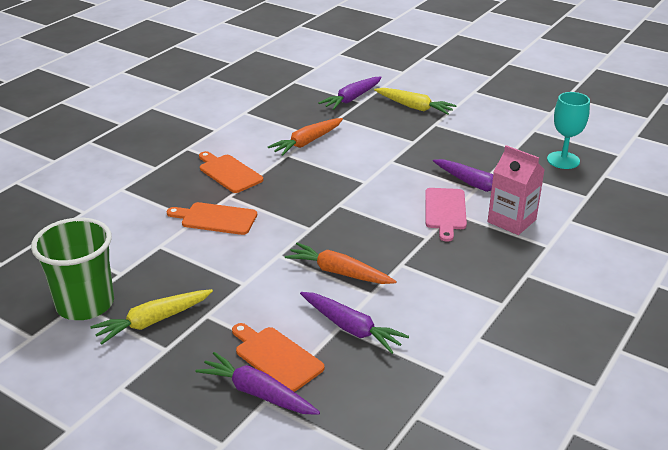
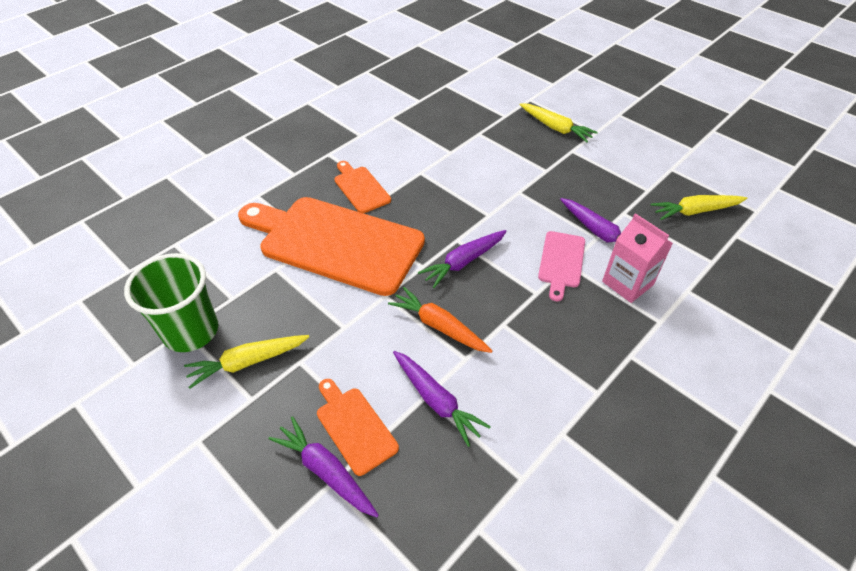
camera: 10 degrees right, 15 degrees up
orange cutting board [167,202,257,235] -> orange cutting board [238,197,425,296], size x2.21
orange carrot [268,118,343,156] -> none
purple carrot [319,76,382,110] -> purple carrot moved to [418,230,507,288]
turquoise goblet [547,92,590,169] -> yellow carrot [651,195,747,220]

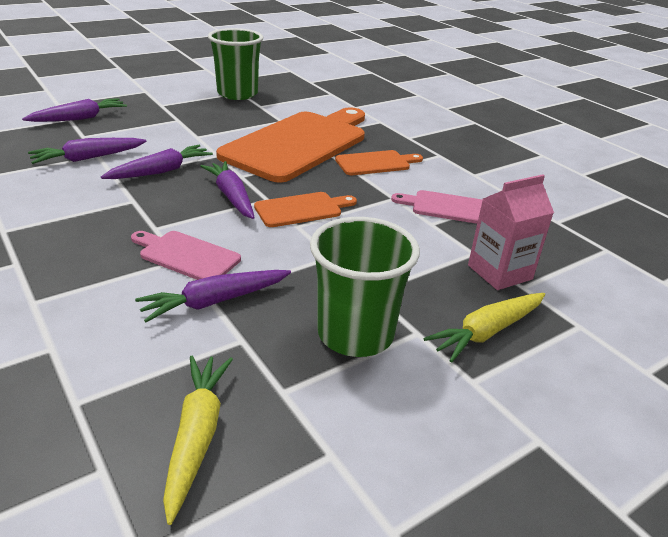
camera: 100 degrees right, 15 degrees down
yellow carrot [184,335,309,389] -> none
orange cutting board [317,379,399,476] -> orange cutting board moved to [254,192,357,227]
orange carrot [388,287,492,353] -> purple carrot [101,145,213,179]
pink carton [602,213,673,303] -> pink carton moved to [468,174,554,290]
none -> green cup [310,217,420,357]
none -> pink cutting board [391,190,483,224]

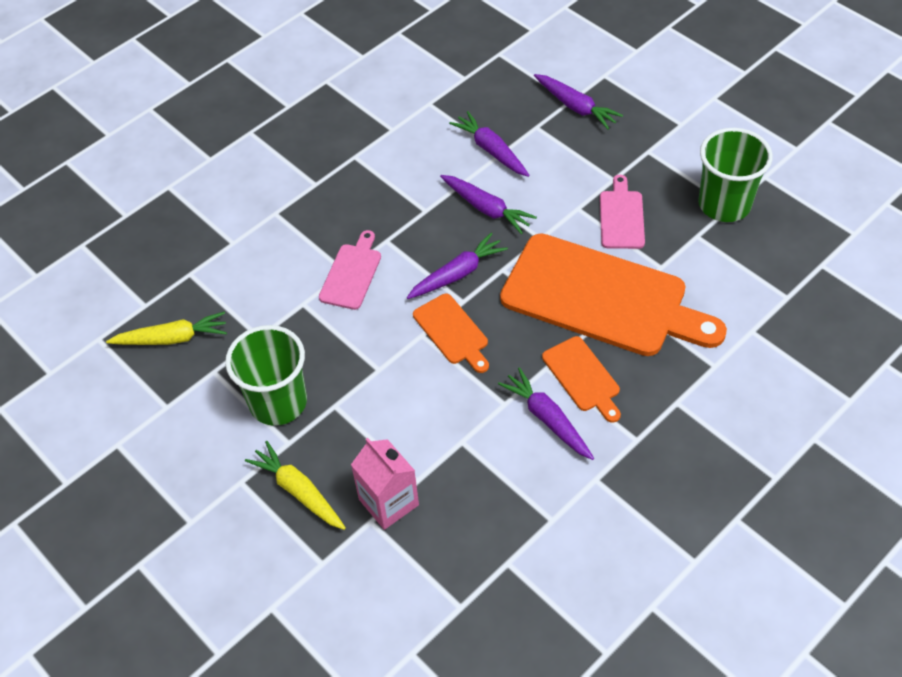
camera: 85 degrees right, 20 degrees up
purple carrot [135,270,291,322] -> purple carrot moved to [498,367,594,460]
pink cutting board [391,190,483,224] -> pink cutting board moved to [600,175,645,249]

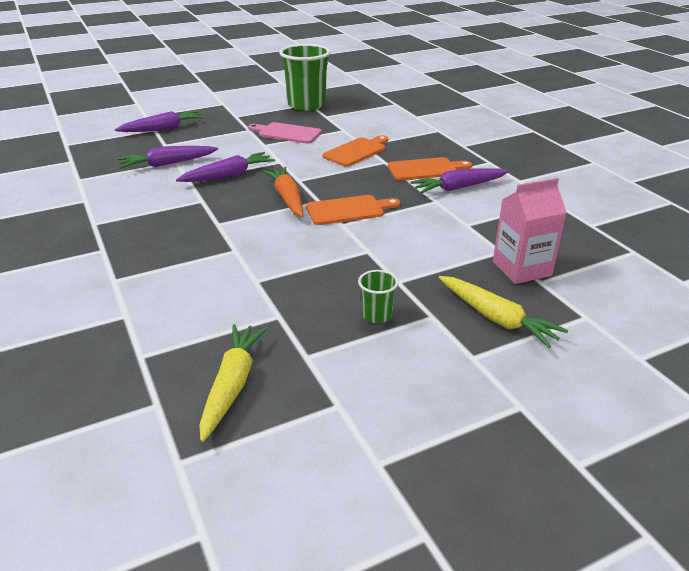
camera: 75 degrees left, 20 degrees down
green cup [225,325,307,426] -> green cup [358,270,398,323], size x0.45
yellow carrot [245,441,346,530] -> yellow carrot turned 105 degrees counterclockwise [439,276,568,348]
pink cutting board [319,230,381,310] -> none
purple carrot [407,233,508,299] -> orange carrot [263,167,304,217]
orange cutting board [500,234,727,356] -> orange cutting board [322,135,388,167], size x0.45

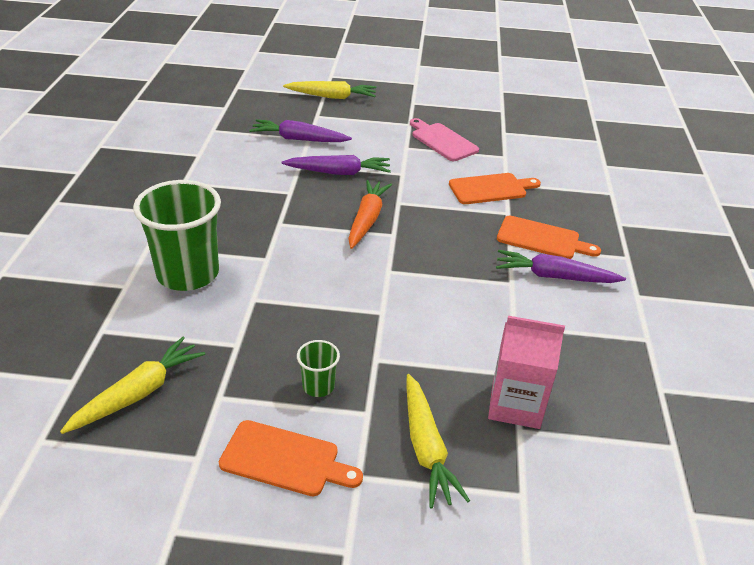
camera: 30 degrees right, 5 degrees up
purple carrot [115,111,205,132] -> yellow carrot [283,81,376,99]
green cup [279,44,331,111] -> green cup moved to [133,180,221,291]
orange cutting board [306,195,400,225] -> orange cutting board moved to [219,420,363,496]

